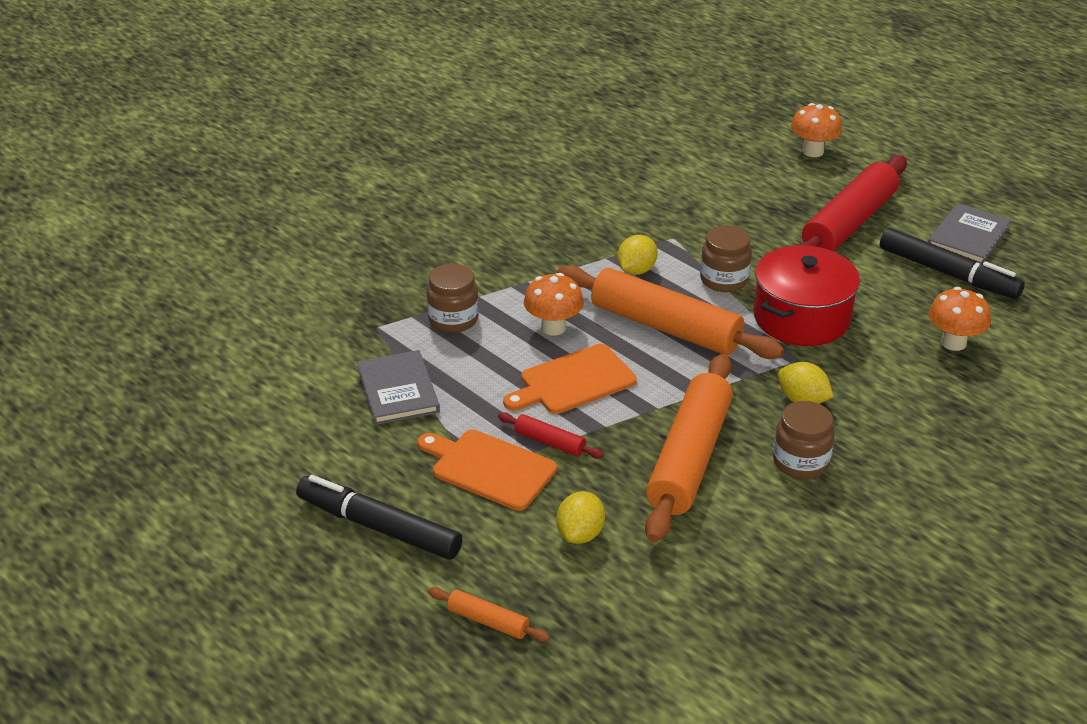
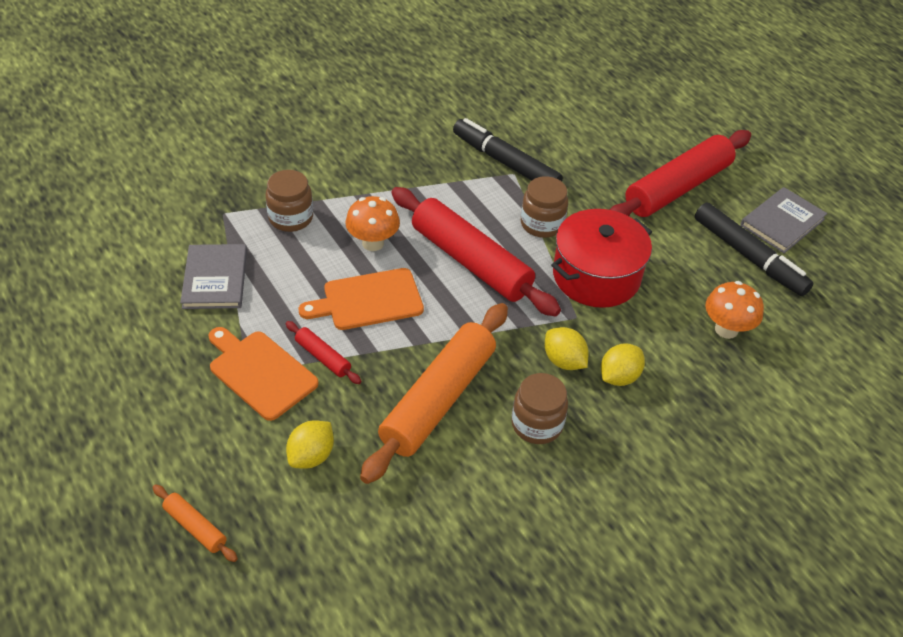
camera: 10 degrees right, 10 degrees up
black marker [296,475,462,560] -> black marker moved to [453,118,563,181]
orange rolling pin [557,265,784,359] -> red rolling pin [391,187,561,316]
yellow lemon [617,235,658,275] -> yellow lemon moved to [601,343,645,386]
orange mushroom [791,103,842,157] -> none

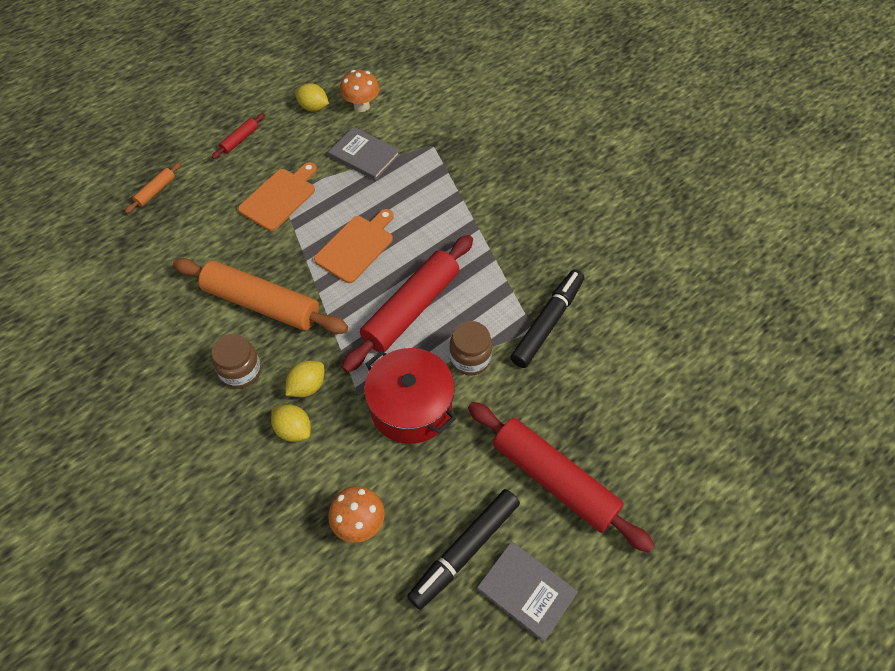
camera: 85 degrees right, 10 degrees up
grey book [180,244,247,309] -> grey book turned 45 degrees clockwise [328,127,400,181]
brown jar [265,170,313,232] -> none
red rolling pin [286,321,361,384] -> red rolling pin moved to [212,113,265,159]
yellow lemon [286,420,334,469] -> yellow lemon moved to [295,83,329,111]
orange cutting board [299,268,424,330] -> orange cutting board turned 60 degrees clockwise [314,209,394,283]
orange mushroom [345,196,400,251] -> orange mushroom moved to [340,70,380,112]

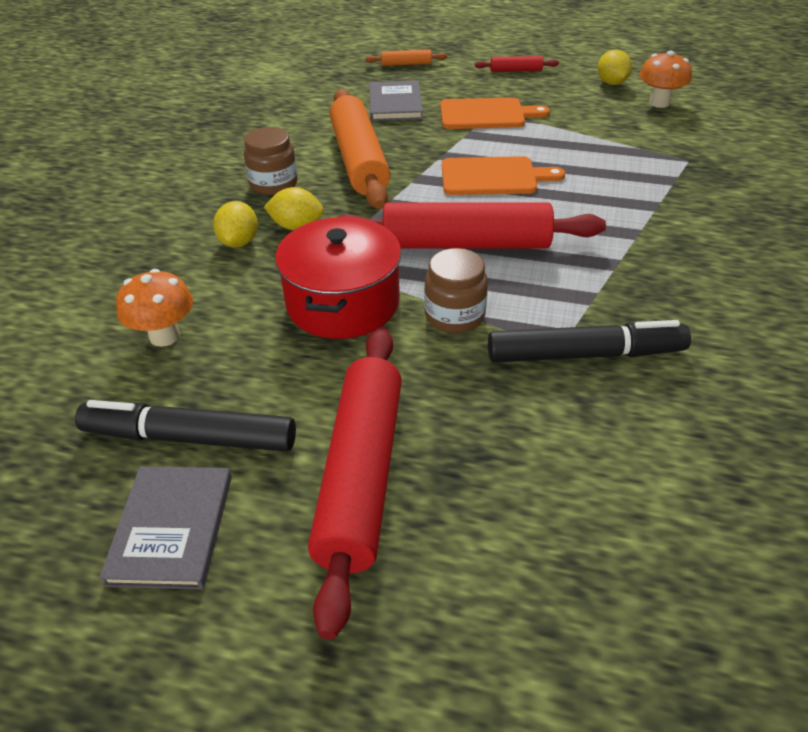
camera: 55 degrees right, 15 degrees down
grey book [328,127,400,181] -> grey book moved to [369,80,423,121]

